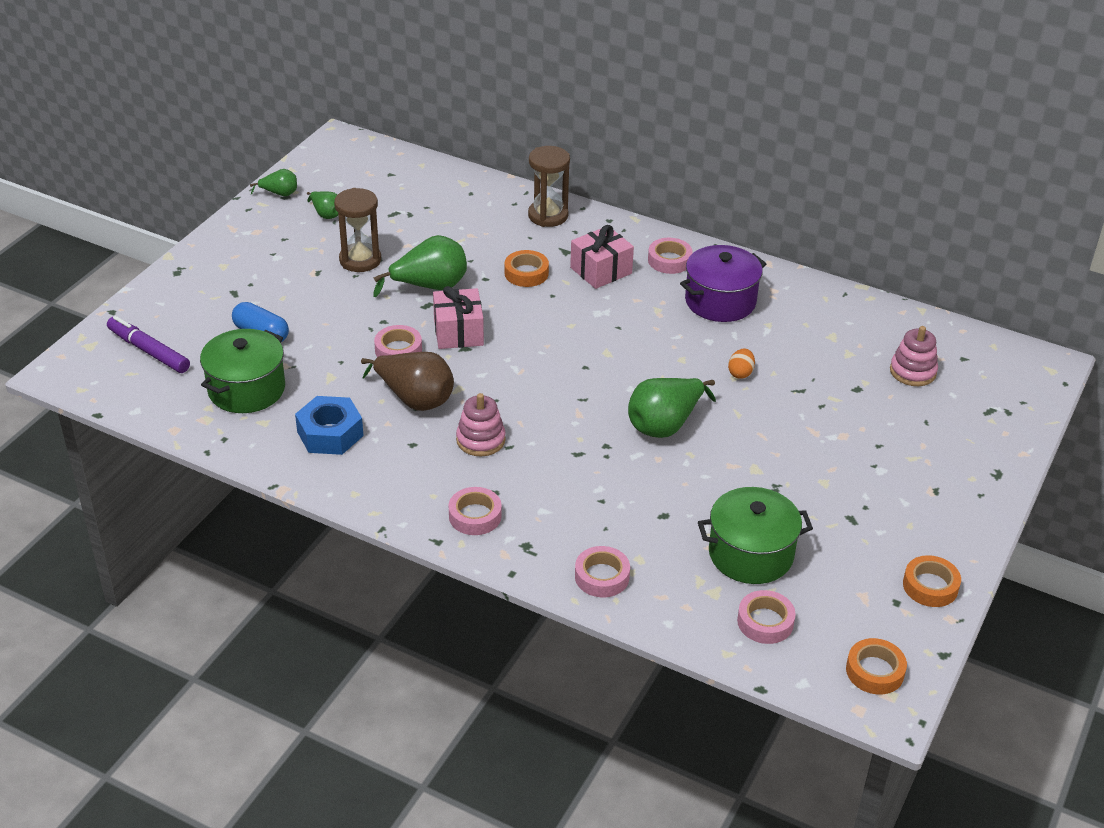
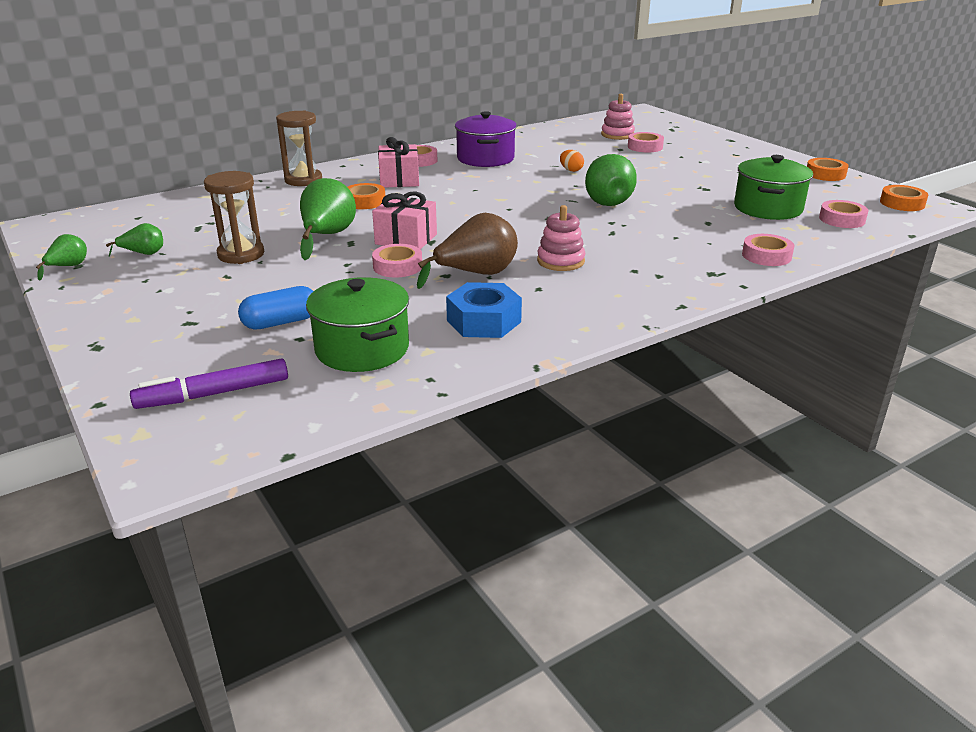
camera: 60 degrees left, 10 degrees down
pink tape [449,487,502,535] -> pink tape moved to [628,132,664,153]

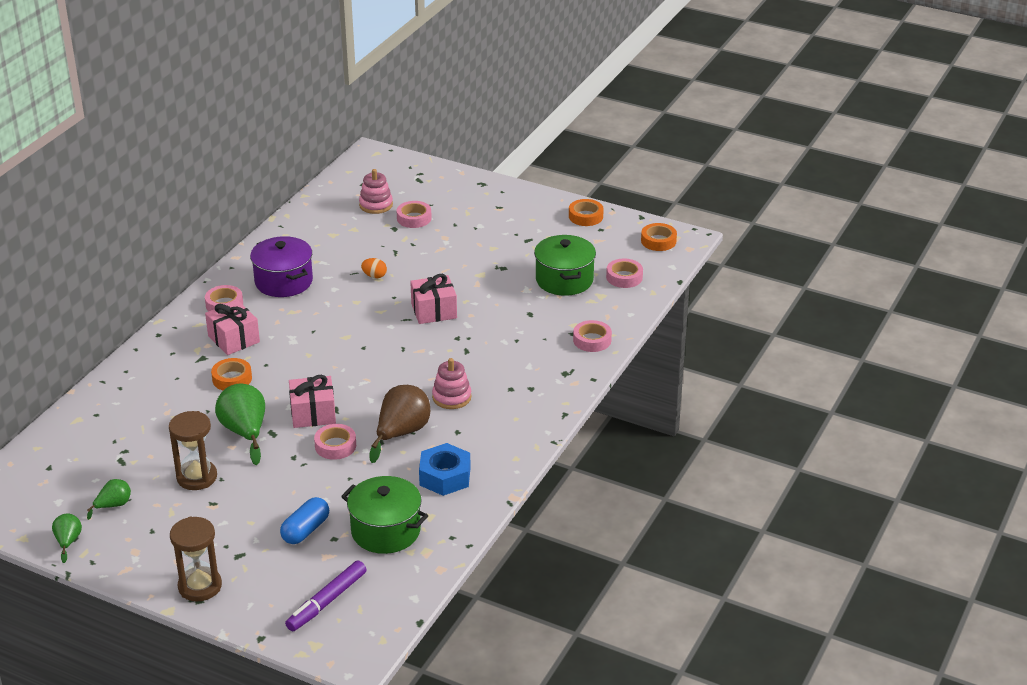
camera: 30 degrees left, 5 degrees up
brown hourglass [276,111,322,186] -> brown hourglass moved to [170,516,222,601]
green pear [585,154,637,206] -> pink gift [410,274,457,324]

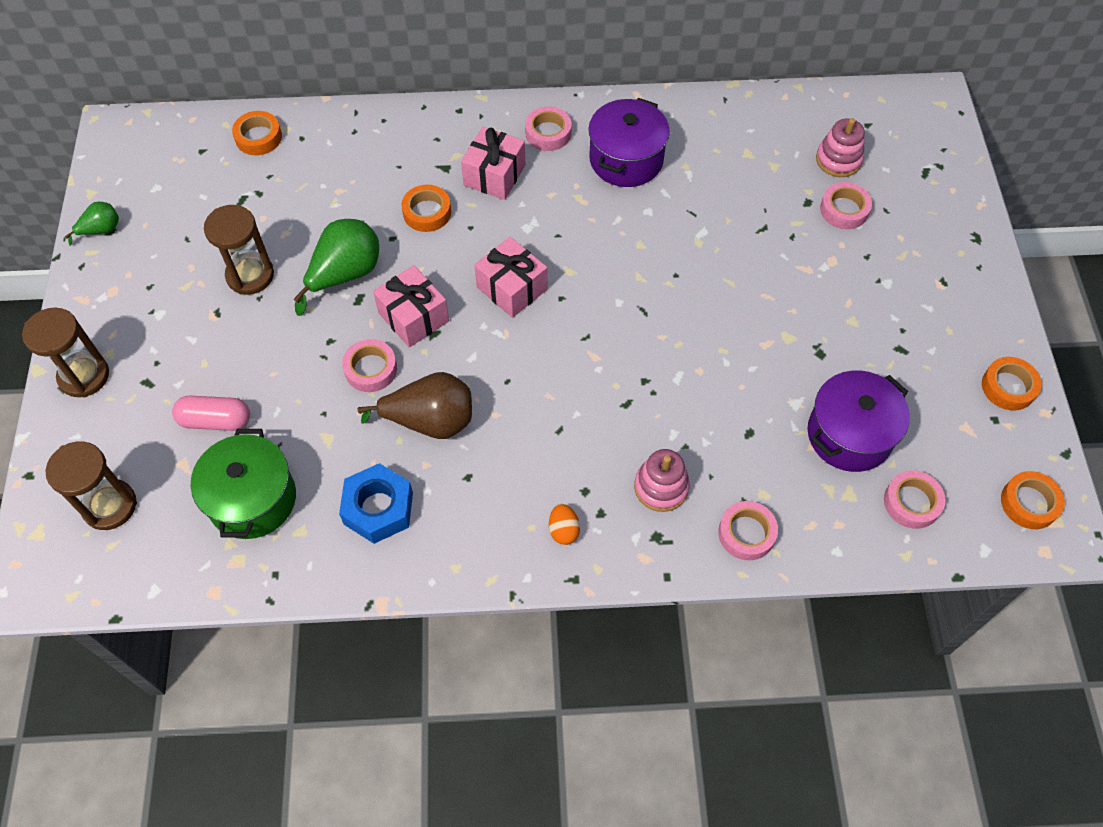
camera: 60 degrees right, 25 degrees up
green pear [87,479,131,520] -> none
blue capsule [280,497,329,544] -> pink capsule [172,395,250,431]
purple marker [285,560,366,631] -> brown hourglass [46,441,137,530]
orange egg [361,258,387,278] -> orange egg moved to [549,504,580,545]
pink gift [410,274,457,324] -> pink gift moved to [474,237,547,318]
pink stacking toy [432,358,472,409] -> pink stacking toy moved to [634,449,690,512]
green pot [534,235,596,296] -> purple pot [808,371,910,472]
none -> orange tape [232,111,282,155]

